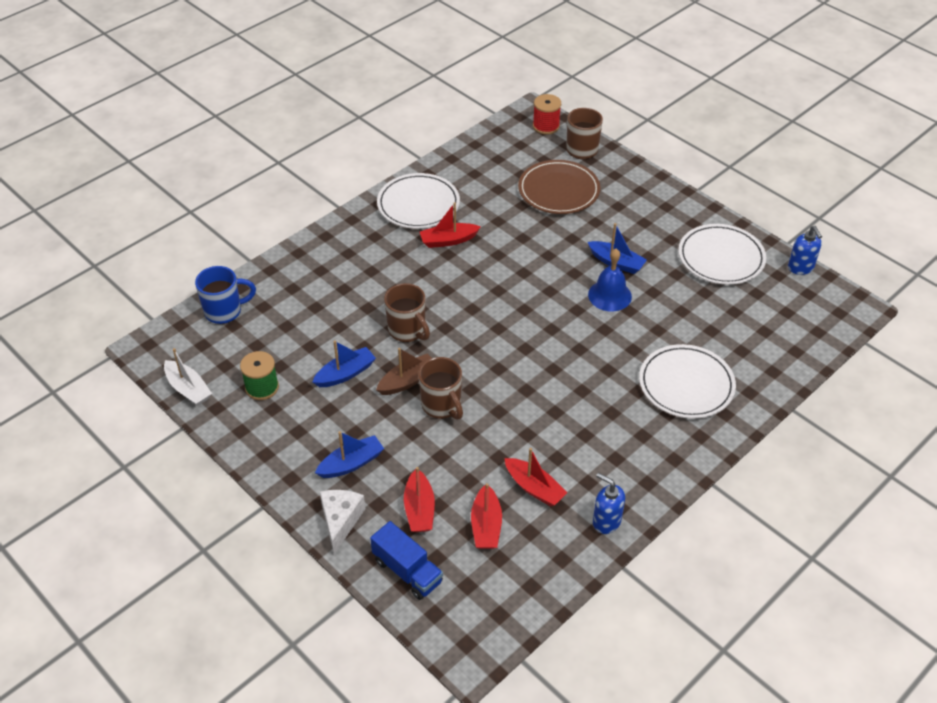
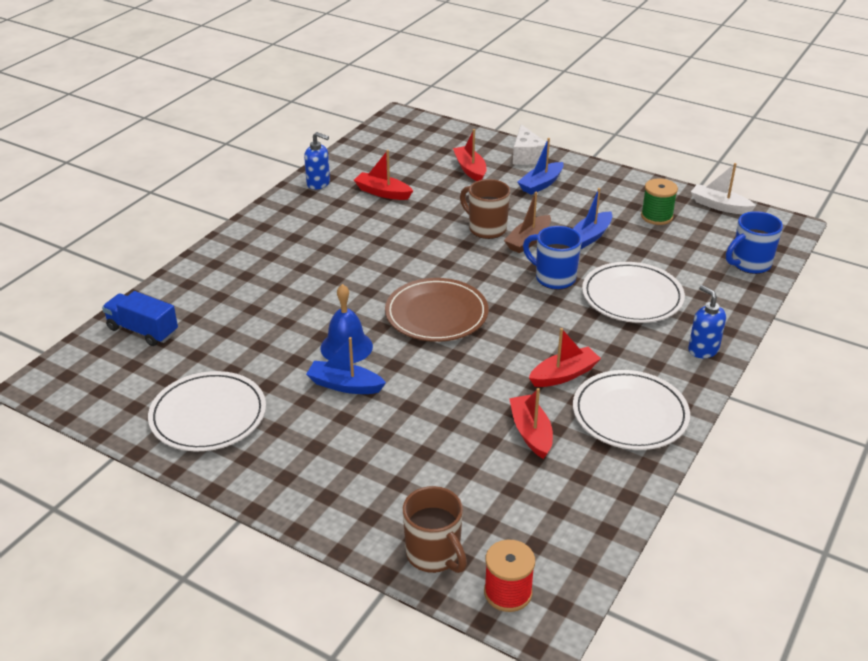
camera: 165 degrees right, 10 degrees down
blue truck [370,521,443,600] -> blue truck moved to [102,291,178,346]
brown mug [384,283,430,342] -> blue mug [523,226,582,290]
red boat [471,483,502,549] -> red boat moved to [509,388,553,459]
brown plate [518,160,600,214] -> brown plate moved to [385,278,488,342]
white plate [639,344,736,419] -> white plate moved to [582,262,685,323]
blue soap dispenser [788,226,822,275] -> blue soap dispenser moved to [688,285,726,358]

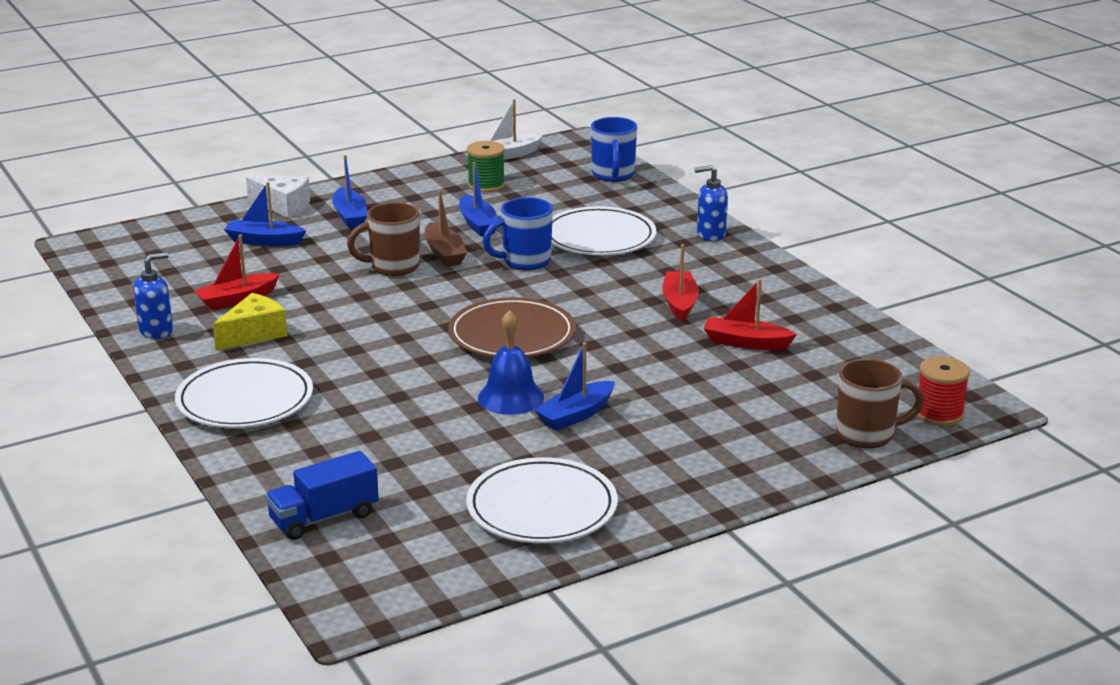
camera: 60 degrees left, 10 degrees down
red boat [453,129,486,181] -> blue boat [224,182,306,246]
white plate [573,370,690,450] -> white plate moved to [175,358,313,428]
none -> yellow cheese [213,293,287,351]

